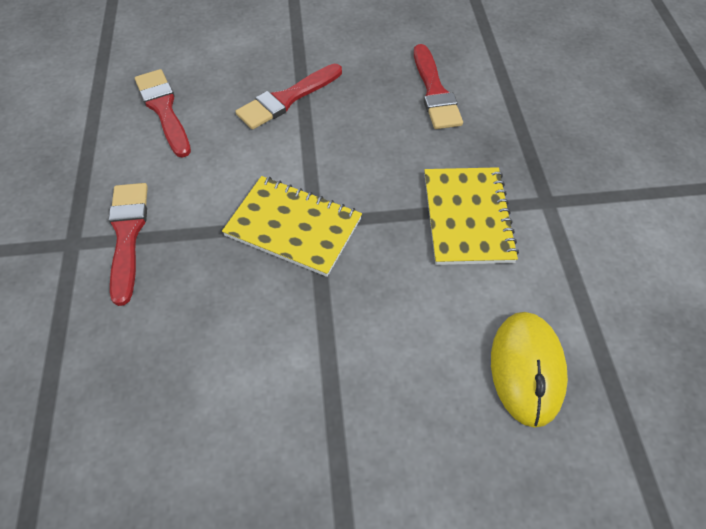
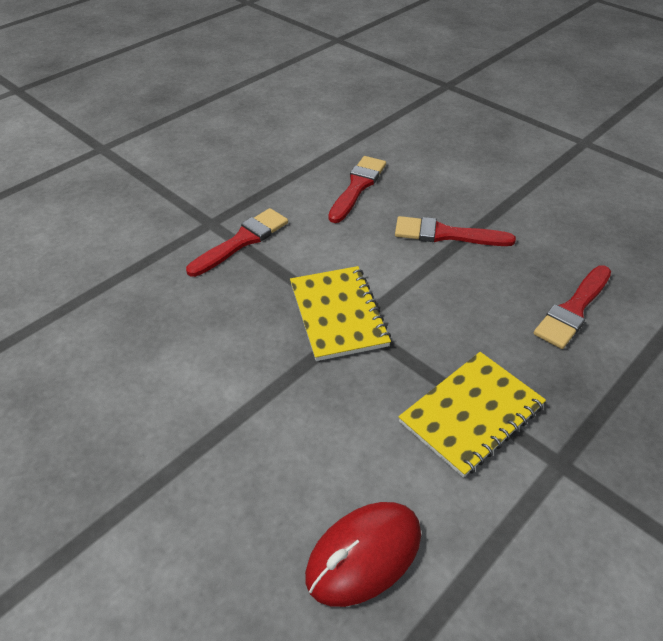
camera: 50 degrees right, 10 degrees down
yellow mouse [491,312,568,428] -> red mouse [305,502,421,607]

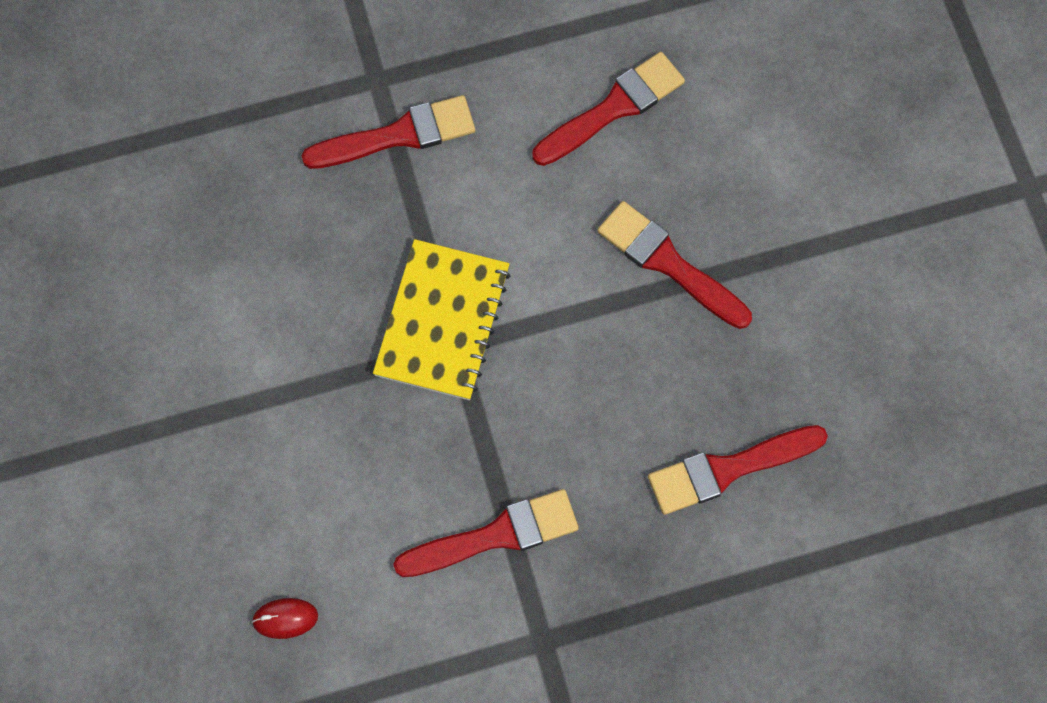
camera: 30 degrees right, 25 degrees up
red mouse [305,502,421,607] -> red mouse [252,598,318,639], size x0.47
yellow notebook [398,352,546,478] -> red brush [393,489,579,577]

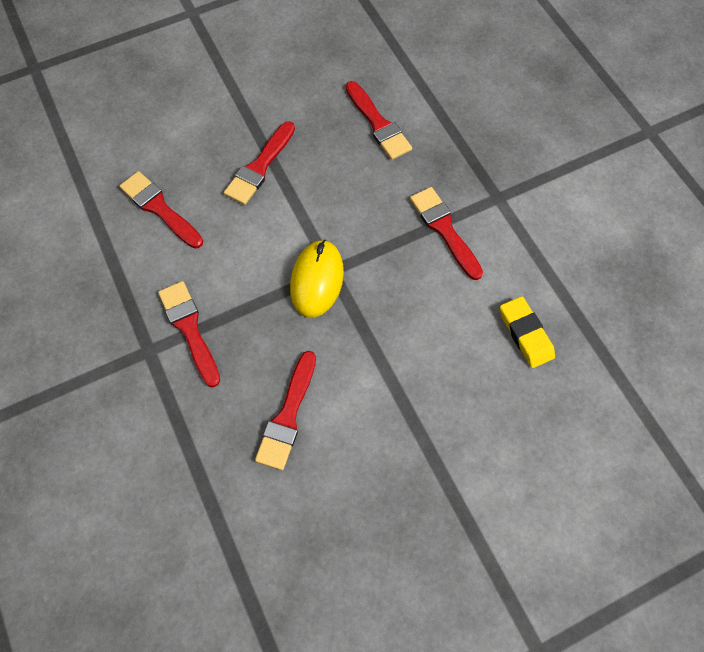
camera: 100 degrees left, 5 degrees down
red mouse [252,598,318,639] -> yellow eraser [500,296,555,368]
yellow notebook [373,239,511,400] -> yellow mouse [290,239,344,318]
none -> red brush [255,351,316,470]

